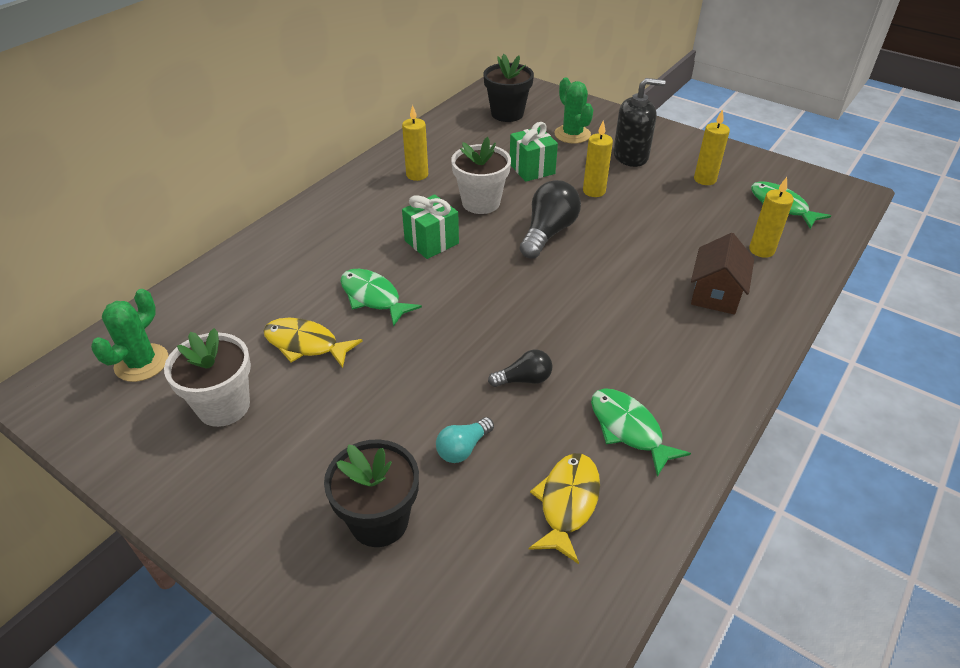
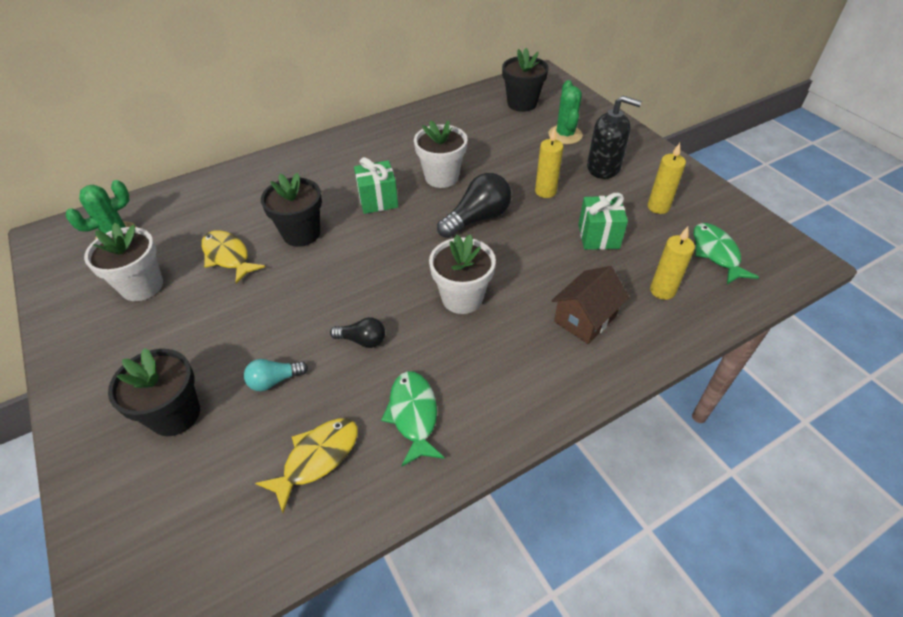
camera: 25 degrees right, 5 degrees up
green fish [340,269,422,327] -> black flower pot [261,173,322,247]
yellow candle [402,105,428,181] -> none
green gift [510,122,558,182] -> green gift moved to [578,193,628,250]
none -> white flower pot [429,234,496,314]

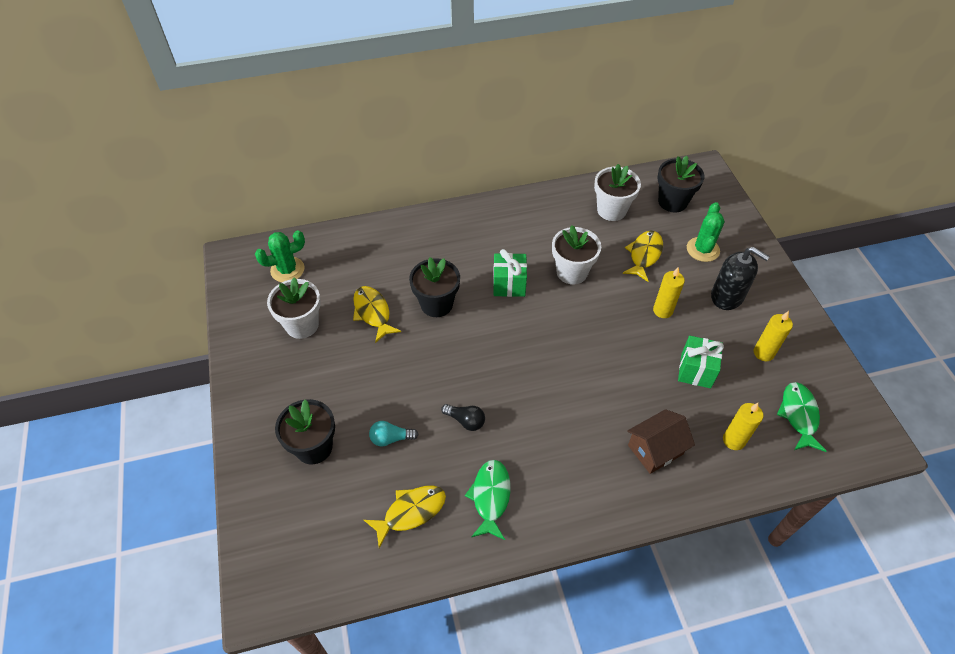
camera: 15 degrees right, 5 degrees up
white flower pot [429,234,496,314] -> white flower pot moved to [594,164,641,221]
black light bulb [437,173,511,238] -> none
none -> yellow fish [623,231,663,282]

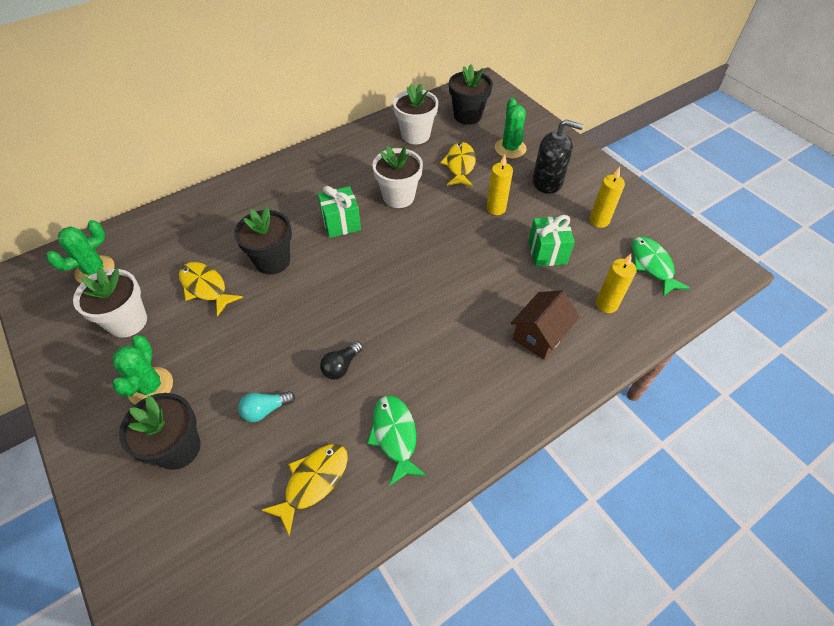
camera: 20 degrees left, 0 degrees up
black light bulb [441,404,485,431] -> black light bulb turned 120 degrees clockwise [320,341,363,380]
none -> green cactus [112,335,173,404]

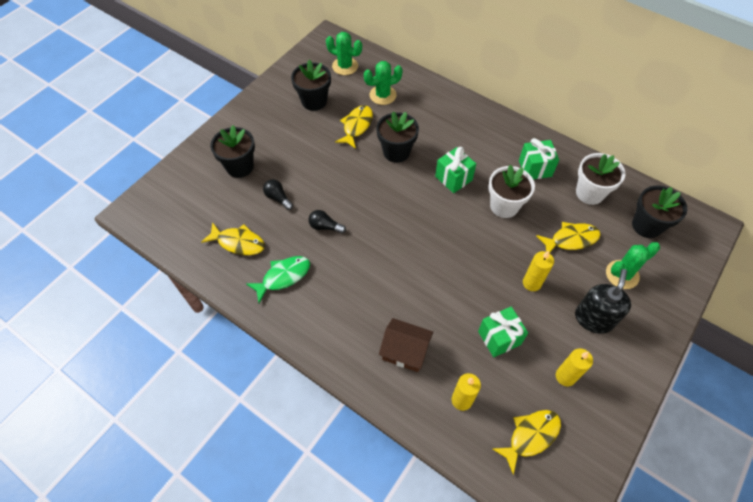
camera: 70 degrees right, 5 degrees up
white flower pot [73,268,147,338] -> black flower pot [291,59,331,111]
green cactus [112,335,173,404] -> green cactus moved to [364,61,403,105]
turquoise light bulb [238,391,295,422] -> black light bulb [263,179,293,210]
black soap dispenser [533,119,583,194] -> black soap dispenser turned 150 degrees counterclockwise [575,269,631,334]
green fish [632,237,691,296] -> yellow fish [493,410,561,475]
none -> green gift [519,138,559,179]

